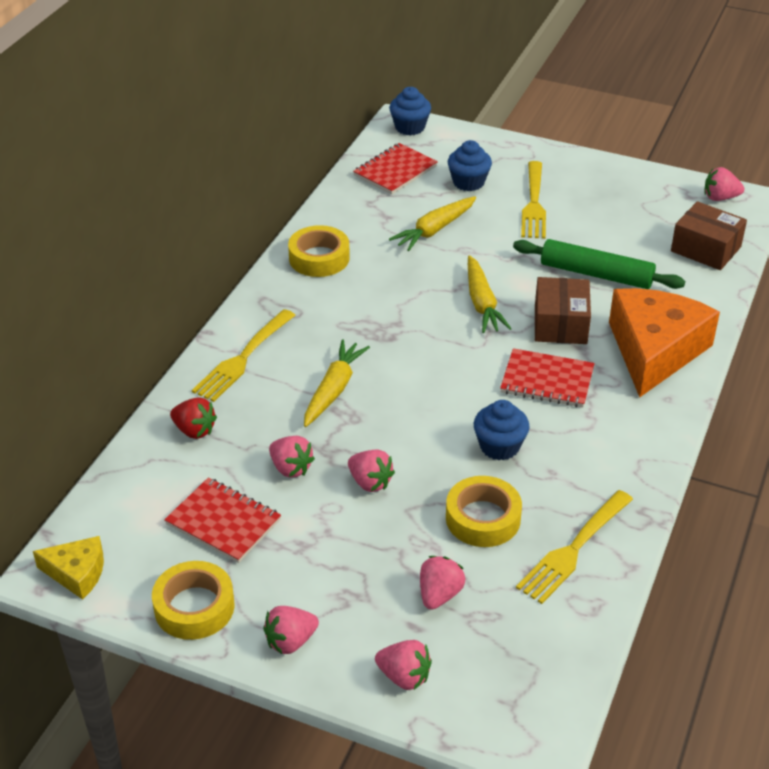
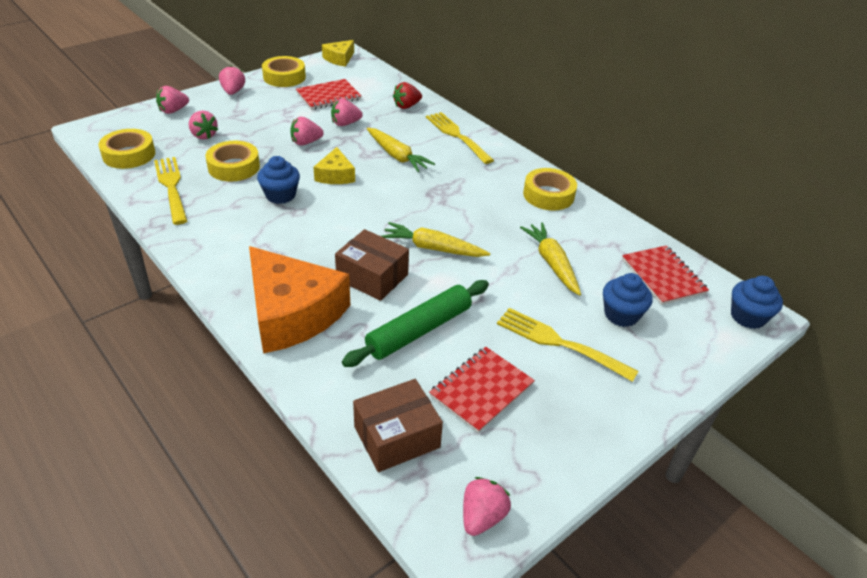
camera: 115 degrees right, 0 degrees up
red notebook [500,348,595,408] -> red notebook moved to [429,347,535,433]
none -> yellow tape [98,129,155,169]
none -> yellow cheese [313,147,355,184]

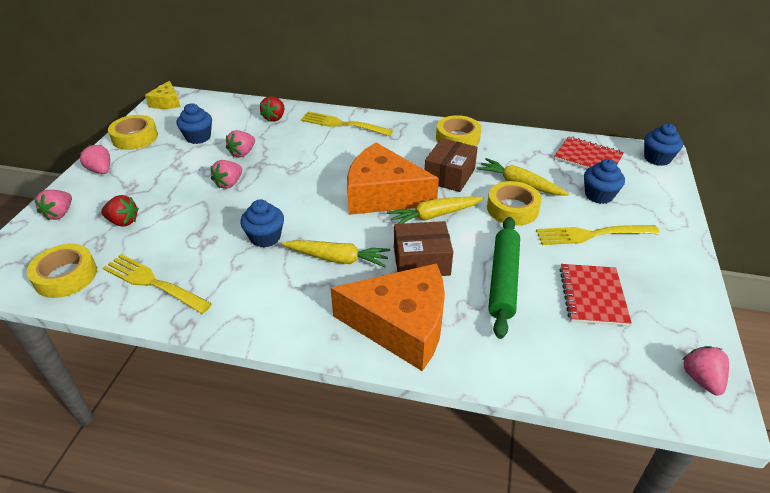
camera: 35 degrees left, 0 degrees up
pink strawberry [189,110,218,140] -> red strawberry [101,195,139,227]
yellow tape [205,141,260,182] -> yellow tape moved to [487,181,542,226]
red notebook [296,79,361,110] -> blue cupcake [177,103,212,144]
yellow cheese [313,147,355,184] -> none
brown box [353,379,443,472] -> brown box moved to [425,138,478,192]
yellow carrot [367,128,435,172] -> yellow carrot moved to [281,240,390,267]
none -> orange cheese [347,142,439,215]

